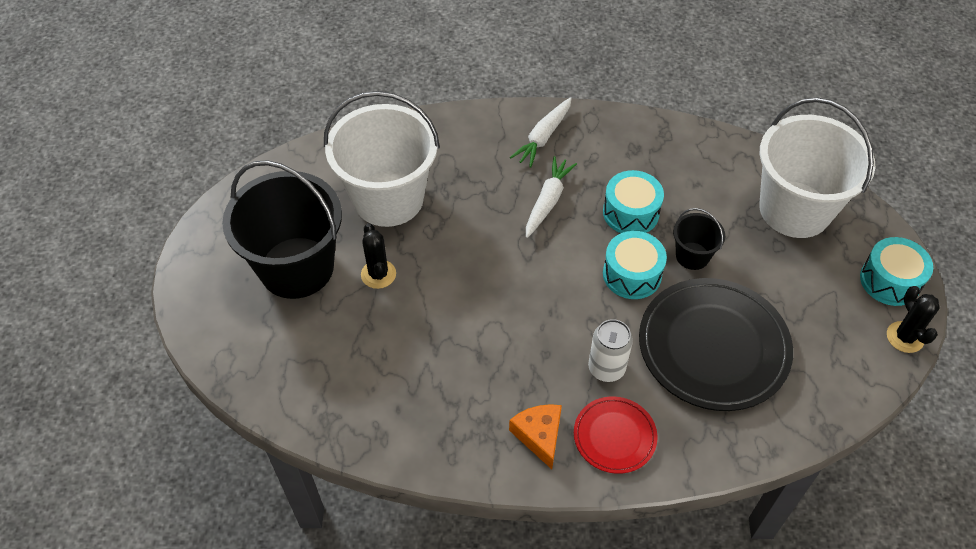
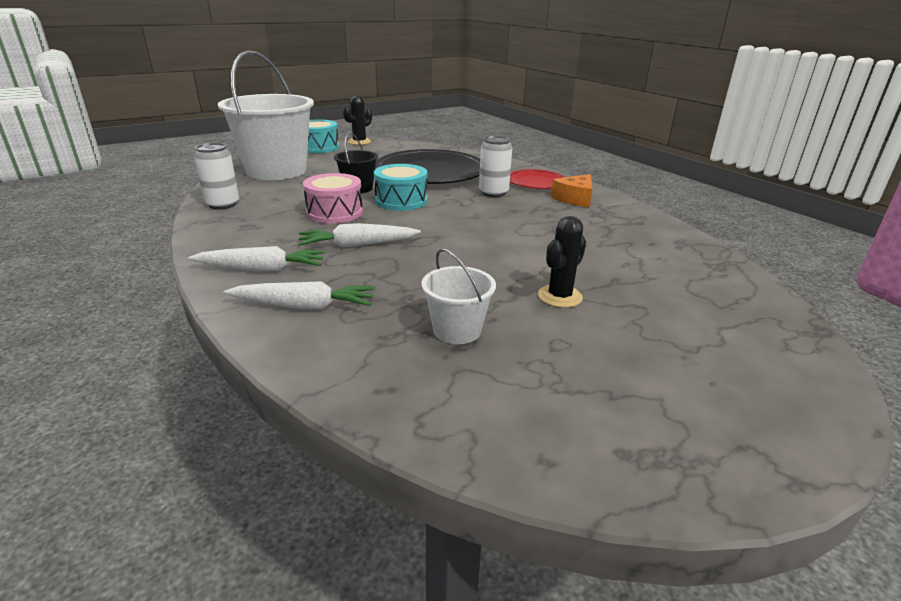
camera: 125 degrees left, 25 degrees down
black bucket [222,160,342,299] -> none
white bucket [324,91,440,227] -> white bucket [421,248,496,344], size x0.46
turquoise drum [603,170,664,233] -> pink drum [303,173,363,224]
none -> white can [194,143,239,209]
none -> white carrot [224,281,375,309]

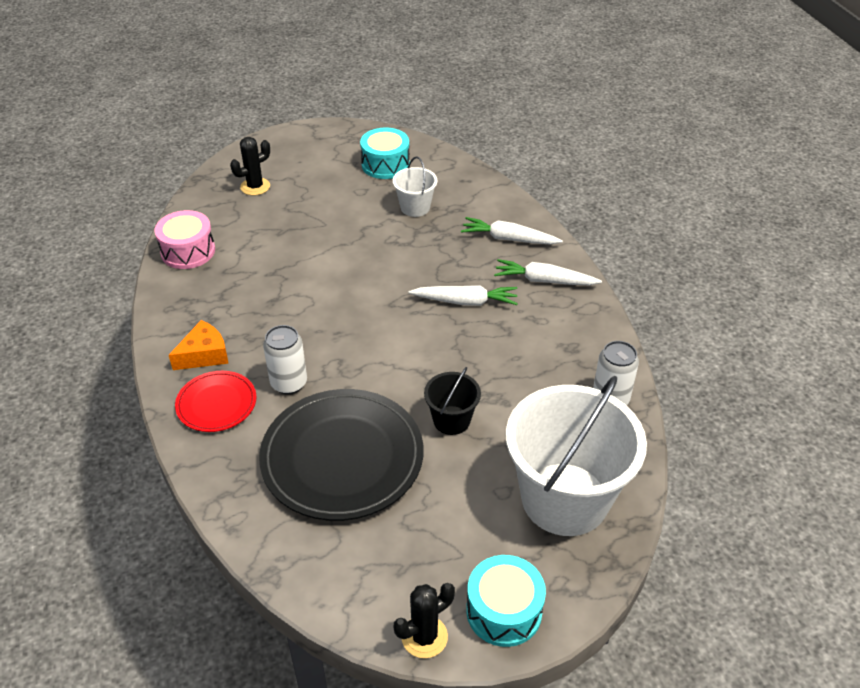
camera: 165 degrees left, 15 degrees up
pink drum [303,173,363,224] -> pink drum moved to [155,210,215,269]
turquoise drum [374,164,427,211] -> turquoise drum moved to [360,128,410,179]
black cactus [538,216,586,308] -> black cactus moved to [230,137,270,195]

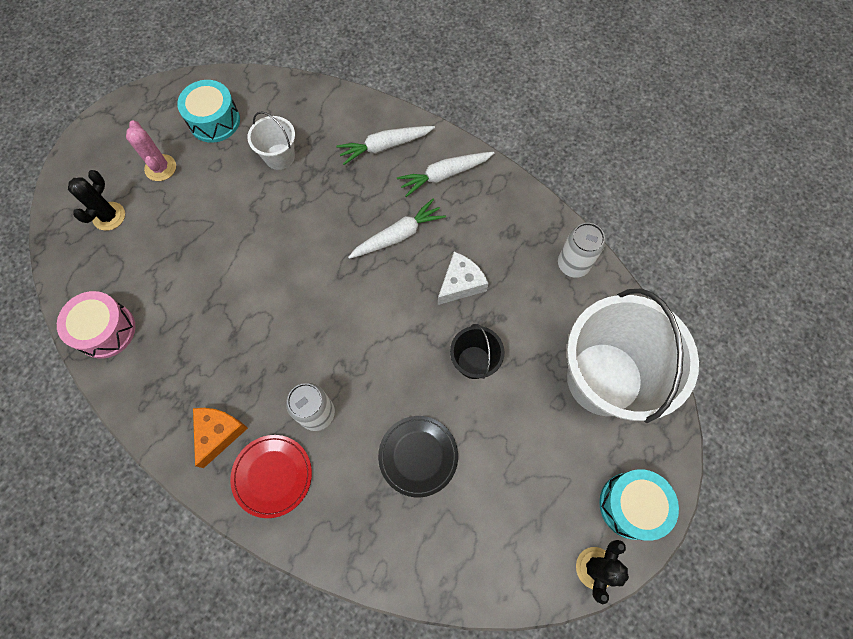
camera: 35 degrees left, 25 degrees up
black plate [259,389,423,521] -> black plate [378,416,458,497], size x0.52
none -> pink cactus [126,120,176,181]
none -> white cheese [438,252,489,305]

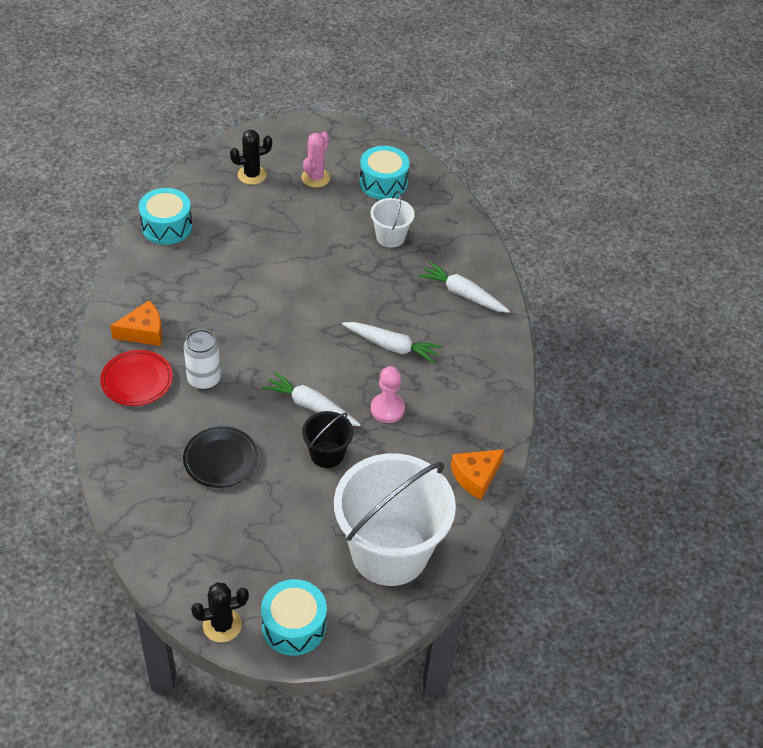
camera: 50 degrees right, 20 degrees down
pink drum [57,291,135,359] -> turquoise drum [139,188,192,245]
white carrot [397,152,494,197] -> white carrot moved to [262,371,361,426]
white cheese [438,252,489,305] -> pink pawn [371,366,405,423]
white can [558,223,605,278] -> orange cheese [451,449,505,500]

